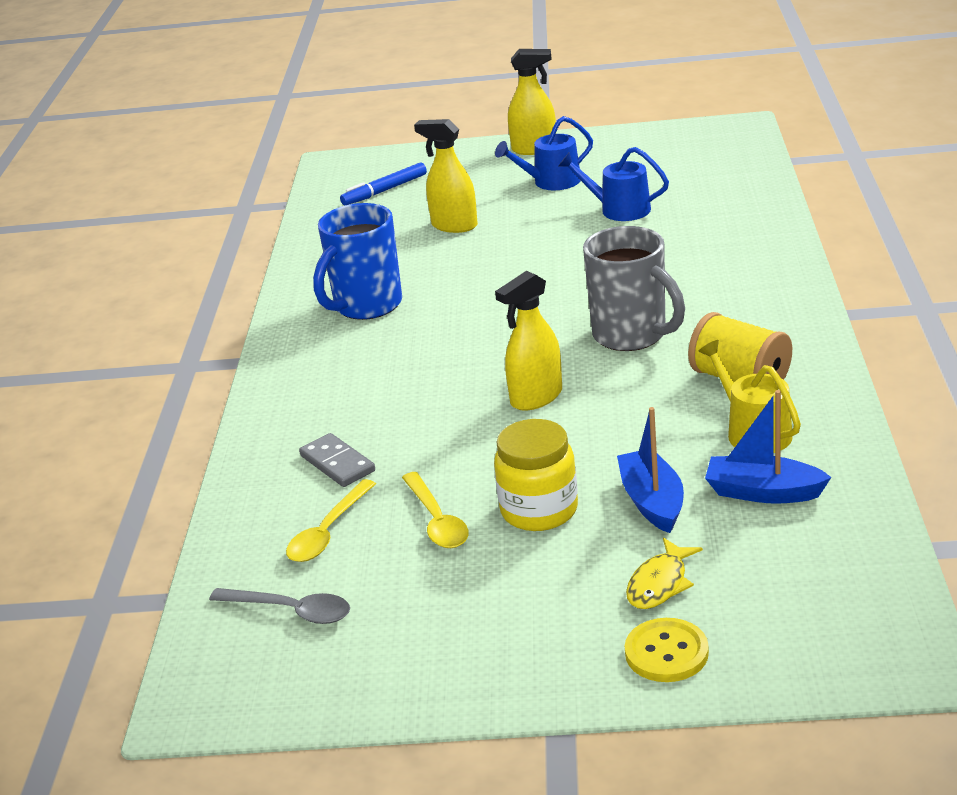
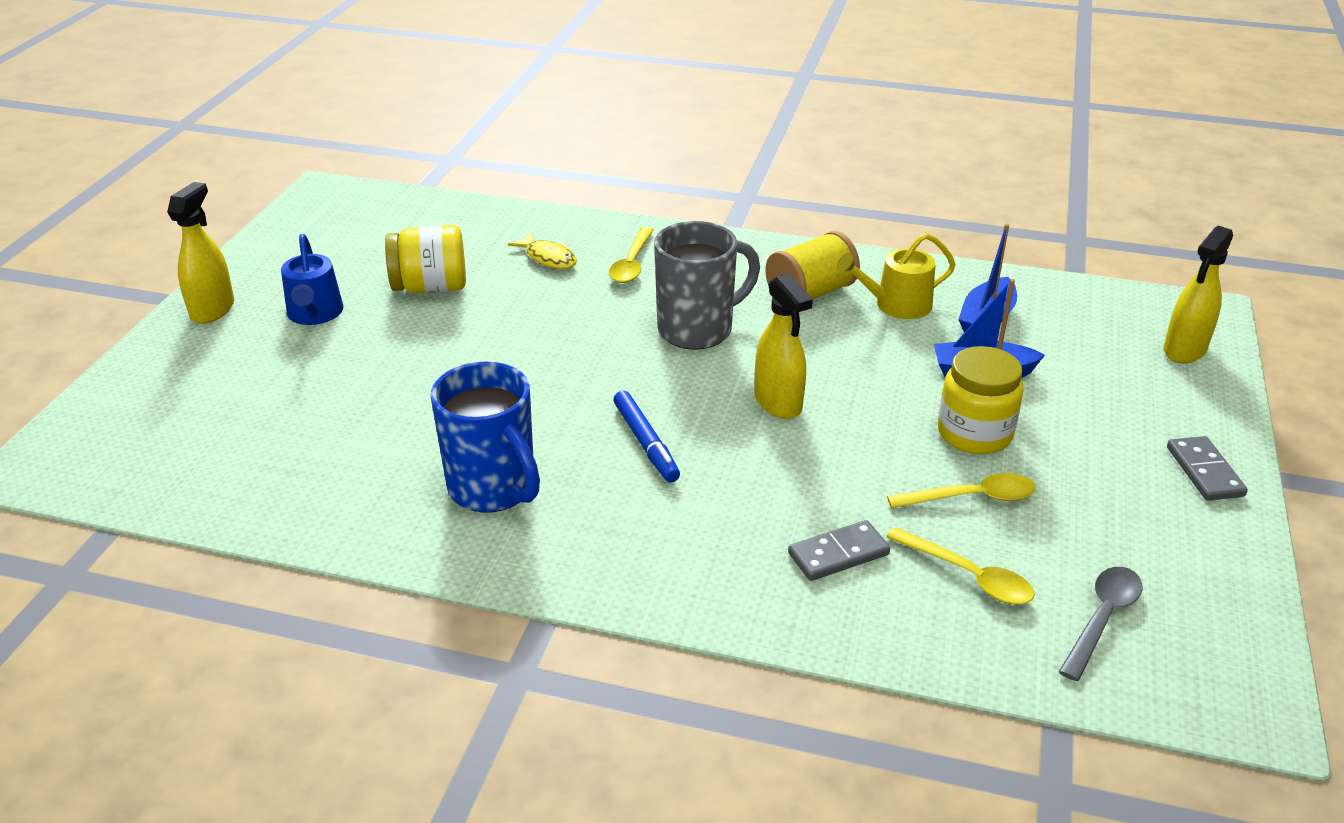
camera: 80 degrees left, 5 degrees up
blue marker [340,163,427,205] -> blue marker moved to [613,391,680,482]
yellow spray bottle [414,119,478,233] -> yellow spray bottle moved to [1164,226,1233,363]
blue watering can [559,147,669,221] -> yellow jar [385,225,466,294]
yellow button [625,618,709,682] -> none
yellow fish [626,538,703,609] -> yellow fish moved to [508,232,577,269]
none -> yellow spoon [609,227,653,283]
none -> grey domino [1167,436,1248,501]

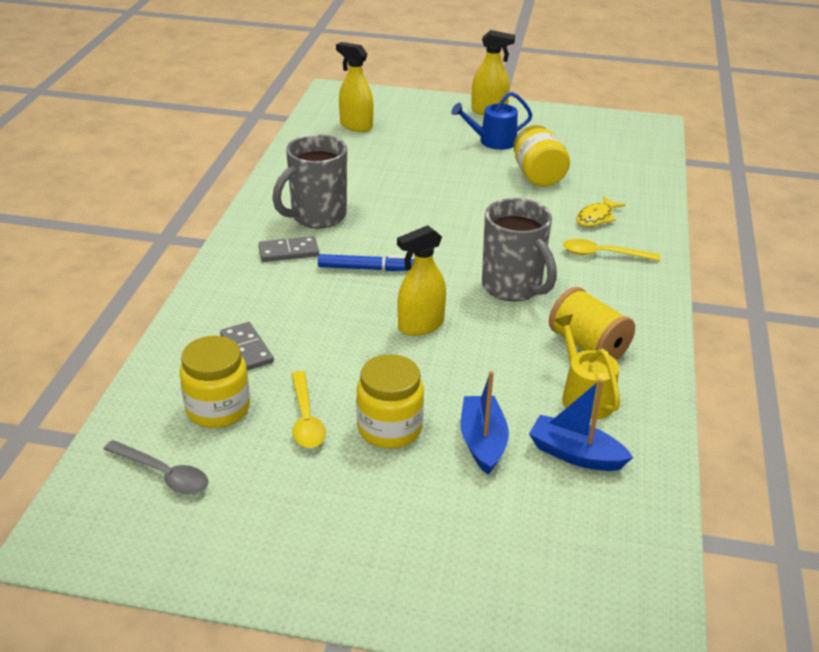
camera: 85 degrees right, 0 degrees up
blue mug [431,362,540,513] -> grey mug [272,134,347,228]
blue marker [613,391,680,482] -> blue marker turned 150 degrees counterclockwise [318,254,414,271]
yellow spoon [886,527,1035,605] -> yellow jar [179,336,250,428]
yellow spray bottle [1164,226,1233,363] -> yellow spray bottle moved to [336,42,374,132]
grey domino [1167,436,1248,501] -> grey domino moved to [259,236,319,262]

